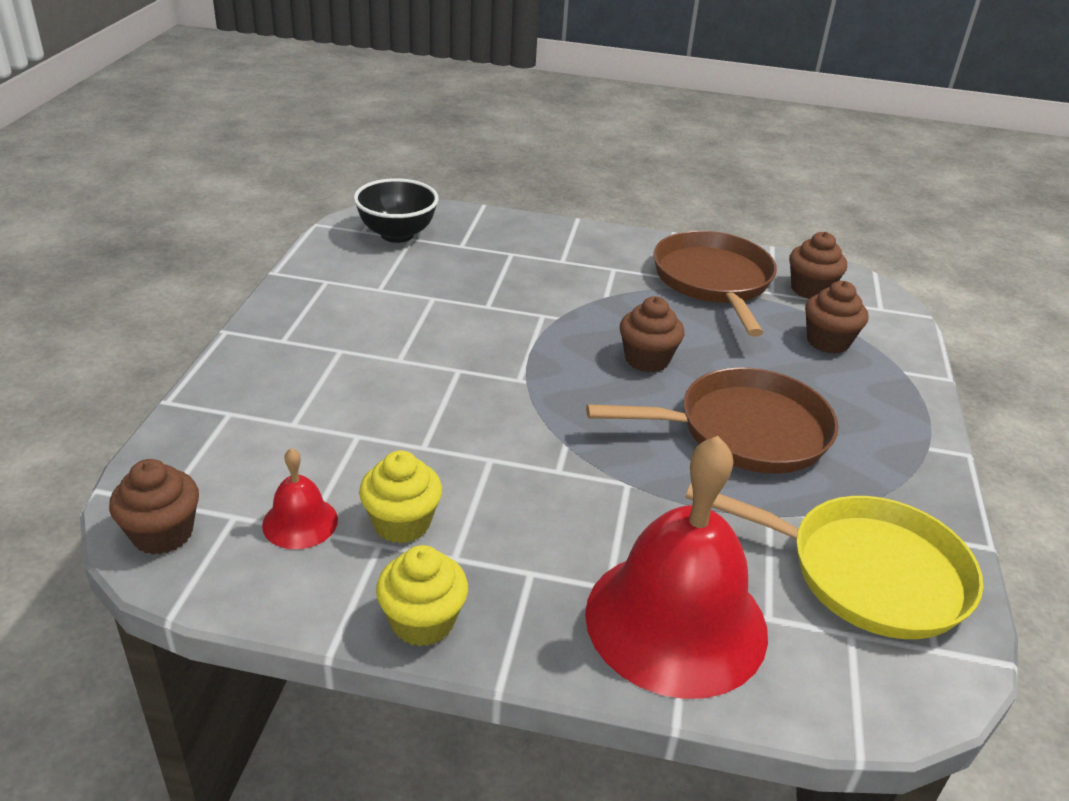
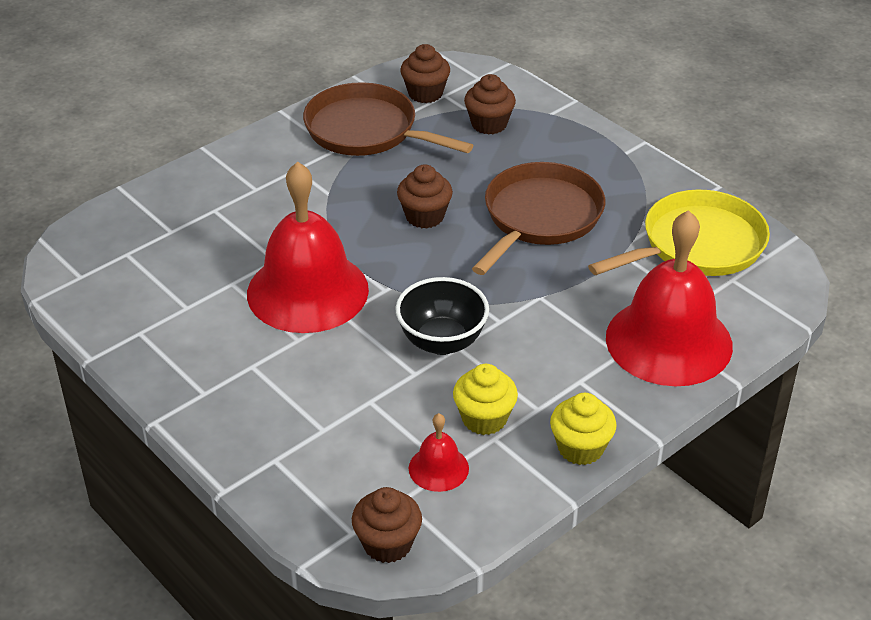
camera: 50 degrees left, 5 degrees up
black bowl [354,178,439,243] -> black bowl moved to [395,277,489,355]
none -> red bell [247,162,369,333]

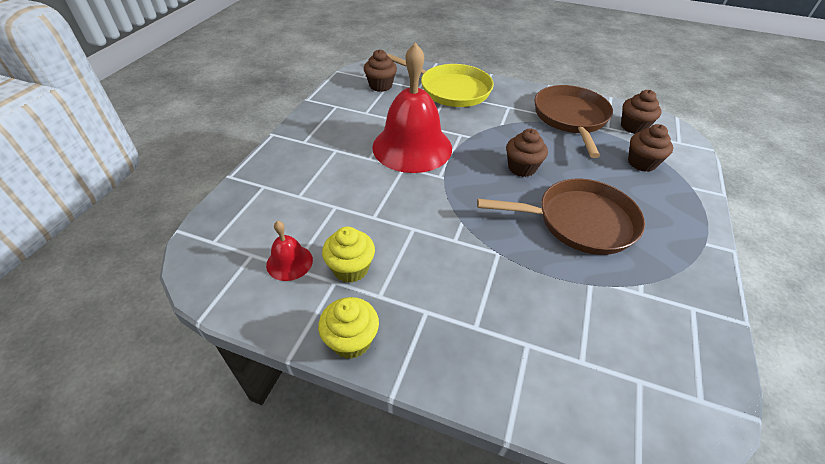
camera: 60 degrees right, 5 degrees up
brown cupcake [352,487,422,563] -> brown cupcake moved to [364,49,397,92]
black bowl [395,277,489,355] -> none
yellow pan [588,190,770,276] -> yellow pan moved to [387,54,494,107]
red bell [606,210,733,386] -> none

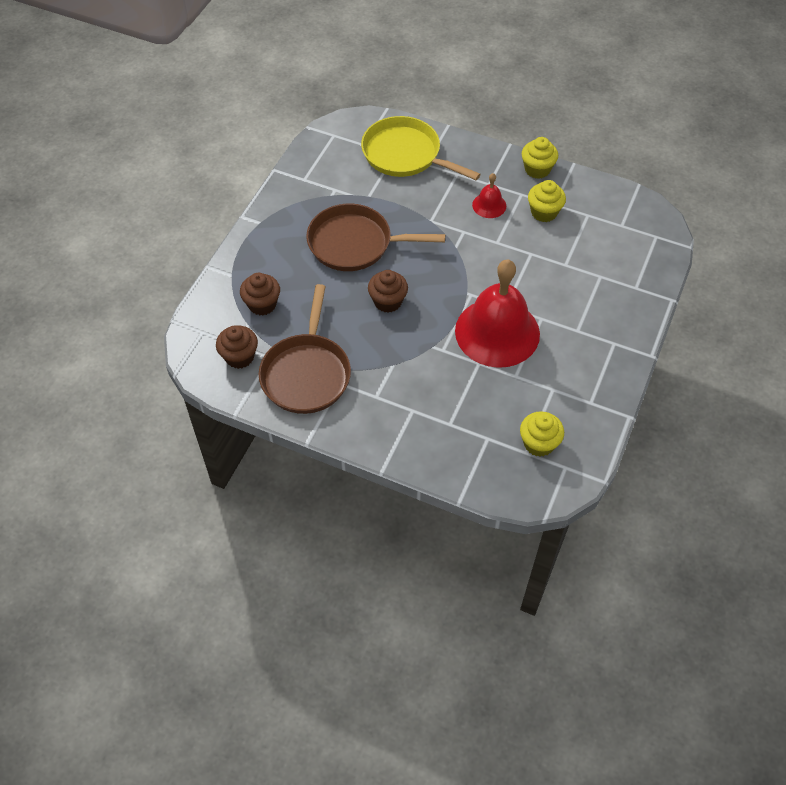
camera: 175 degrees left, 10 degrees up
red bell [266,221,313,281] -> red bell moved to [472,173,506,218]
brown cupcake [364,49,397,92] -> yellow cupcake [520,411,564,457]
yellow pan [387,54,494,107] -> yellow pan moved to [361,116,481,180]

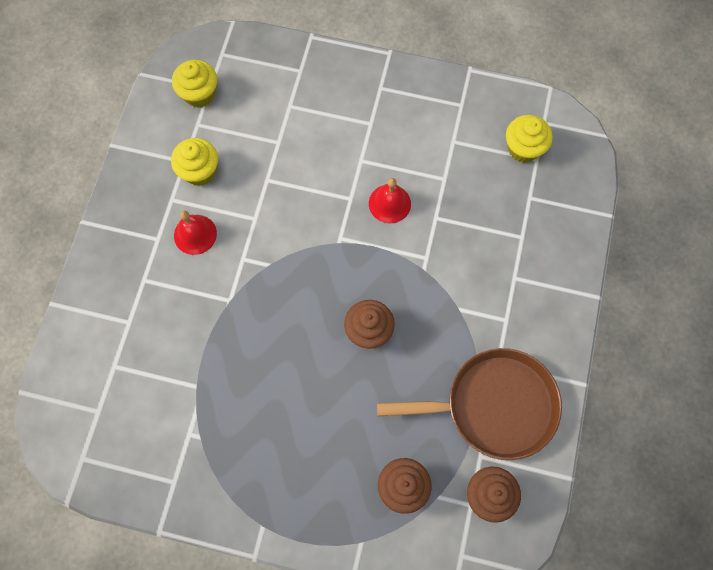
camera: 100 degrees left, 15 degrees up
brown pan [306,204,445,271] -> none
yellow pan [361,116,481,180] -> none
red bell [455,259,540,368] -> red bell [369,178,411,223], size x0.44
yellow cupcake [522,137,558,179] -> yellow cupcake moved to [172,60,217,108]

